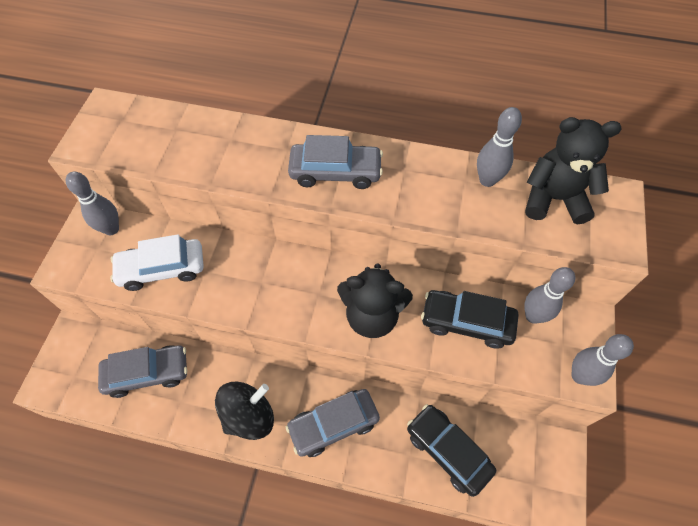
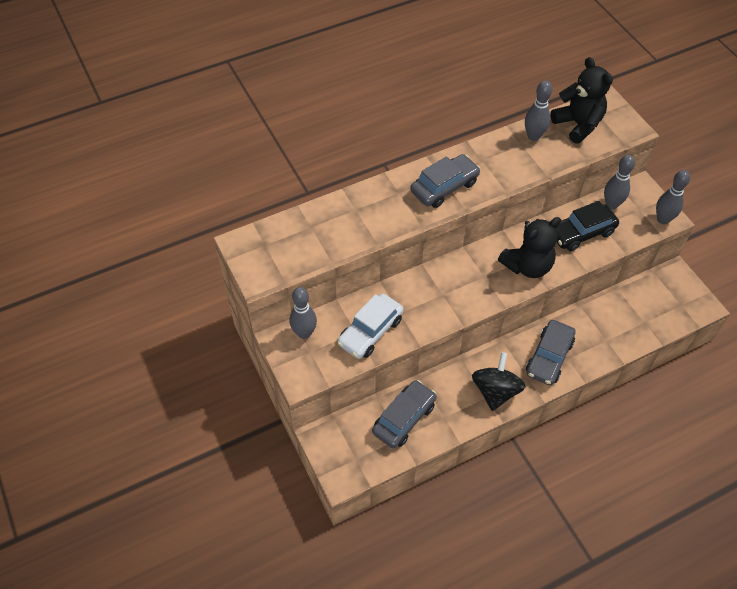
camera: 40 degrees left, 5 degrees down
black car [407,404,496,497] -> none
black teddy bear [525,117,621,224] -> black teddy bear turned 90 degrees clockwise [550,57,613,144]

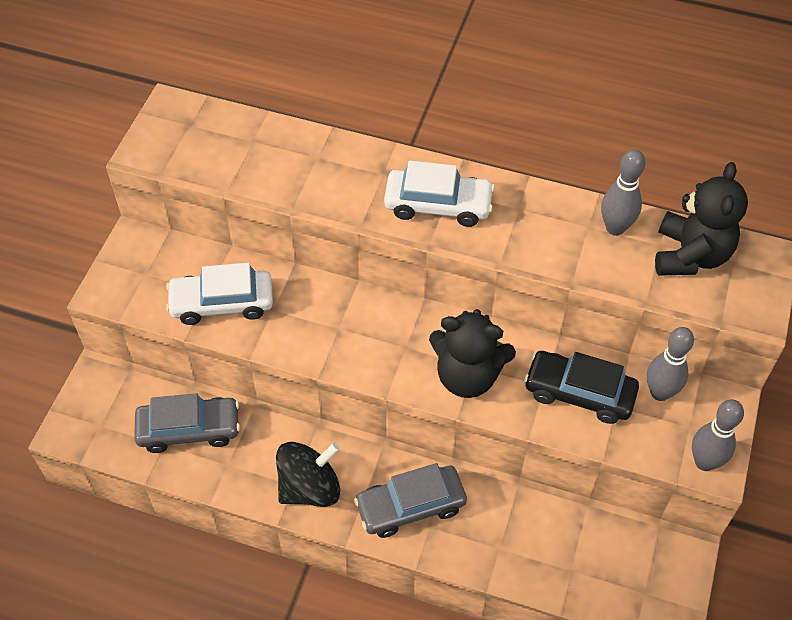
camera: 45 degrees right, 0 degrees up
grey bowling pin [289,287,317,339] -> none
grey car [410,154,481,208] -> white car [384,161,495,227]

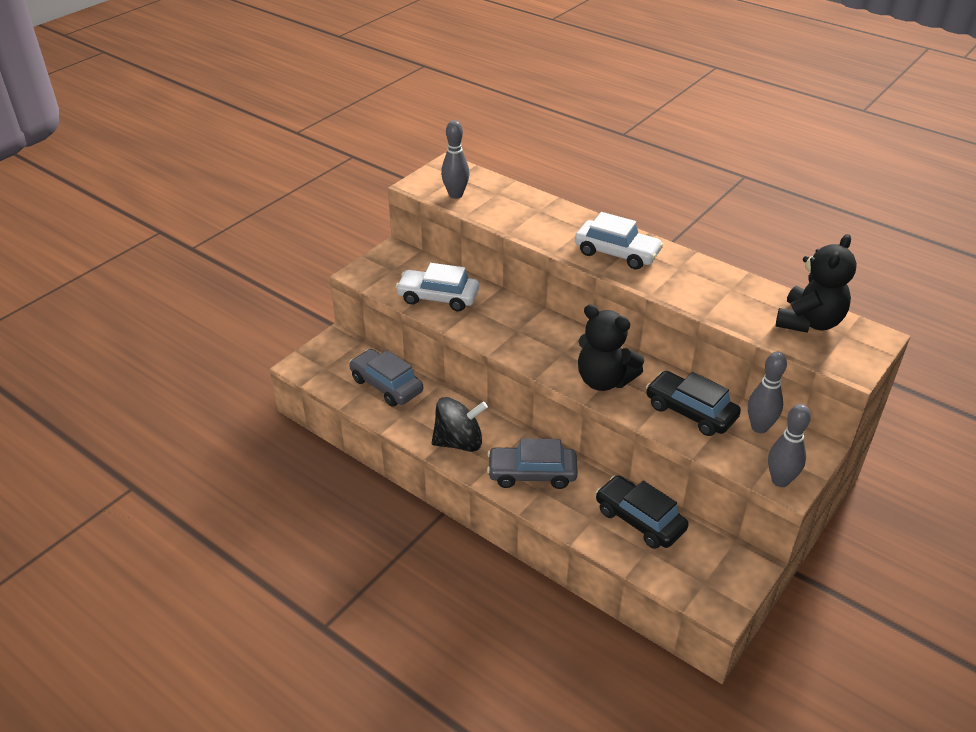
camera: 20 degrees right, 15 degrees down
grey car [134,393,240,453] -> grey car turned 150 degrees counterclockwise [349,349,423,407]
grey bowling pin [601,149,645,236] -> grey bowling pin moved to [441,120,470,199]
none -> black car [596,475,689,549]

